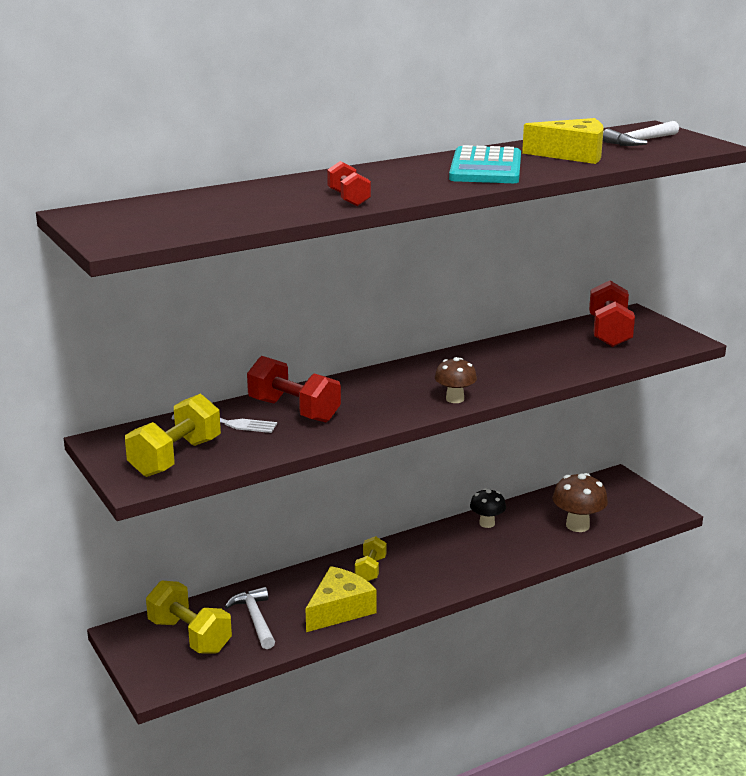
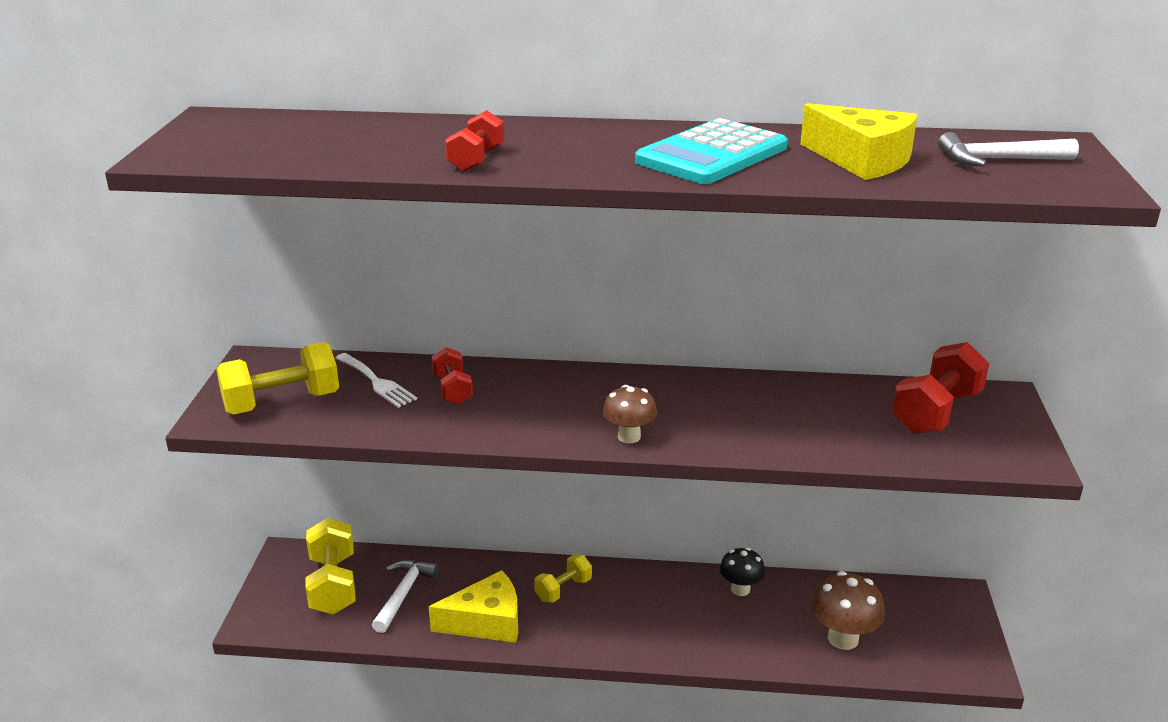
camera: 35 degrees right, 5 degrees up
red dumbbell [247,356,341,422] -> red dumbbell [432,347,473,405], size x0.59

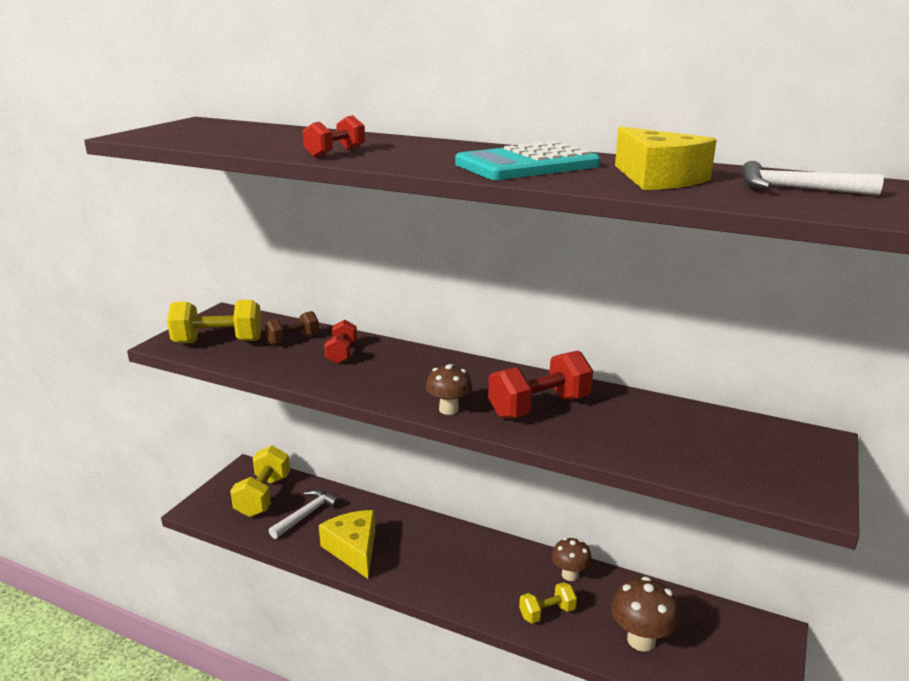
camera: 20 degrees right, 5 degrees down
white fork [336,353,417,408] -> brown dumbbell [265,311,319,345]
yellow cheese [429,570,518,643] -> yellow cheese turned 120 degrees counterclockwise [319,510,375,579]
yellow dumbbell [534,555,592,603] -> yellow dumbbell moved to [519,582,577,623]
black mushroom [720,548,765,596] -> brown mushroom [552,538,592,581]
red dumbbell [892,342,989,434] -> red dumbbell moved to [488,350,593,419]

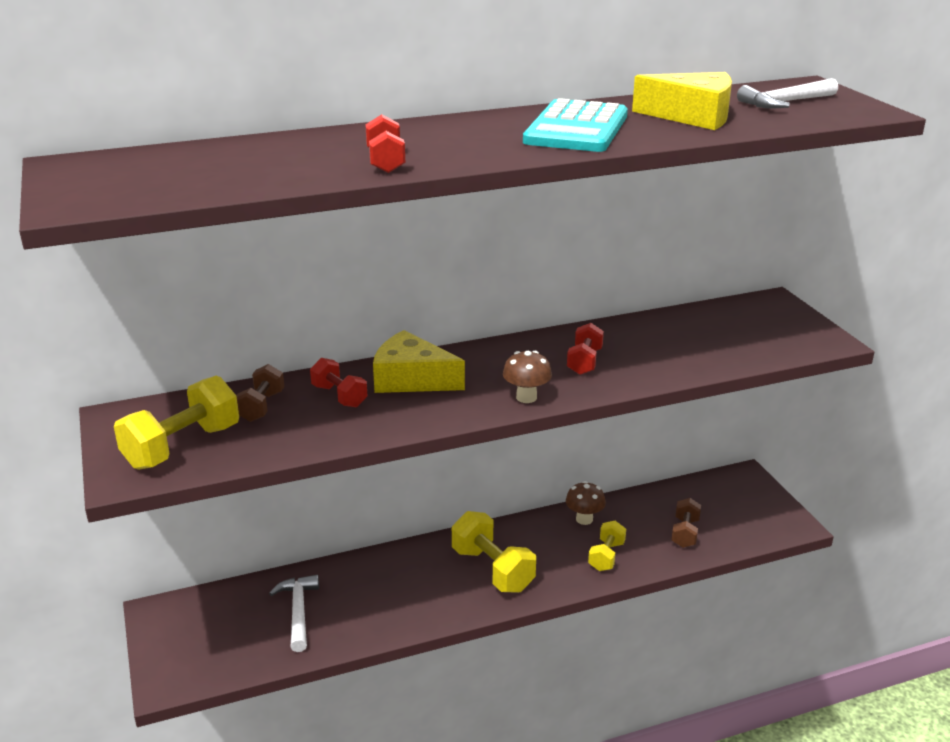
camera: 45 degrees left, 5 degrees up
yellow dumbbell [230,445,290,517] -> yellow dumbbell moved to [452,511,536,593]
yellow cheese [319,510,375,579] -> yellow cheese moved to [373,330,465,393]
red dumbbell [488,350,593,419] -> red dumbbell [567,323,604,375], size x0.59
brown mushroom [611,577,680,652] -> brown dumbbell [672,498,701,548]

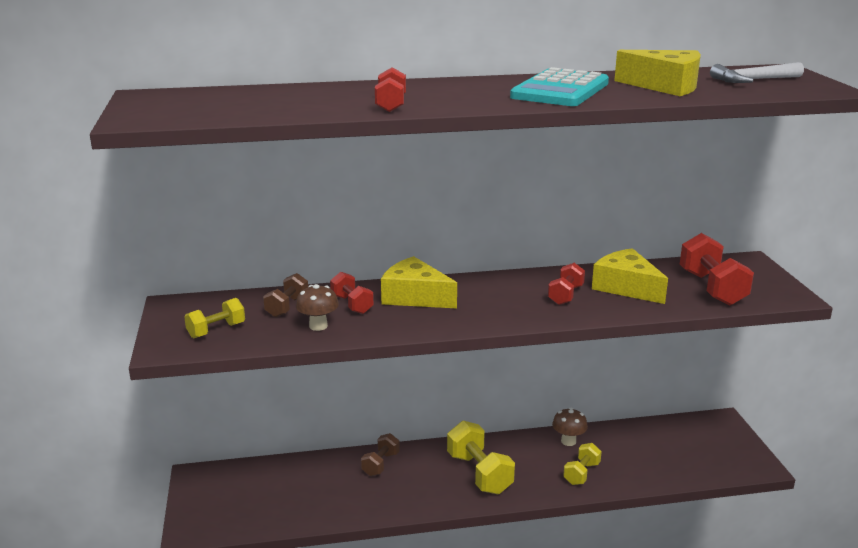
camera: 10 degrees right, 5 degrees down
yellow dumbbell [114,376,239,470] -> yellow dumbbell [184,298,245,338], size x0.59
white hammer [269,575,319,652] -> none
brown mushroom [503,351,552,403] -> brown mushroom moved to [296,284,339,331]
brown dumbbell [672,498,701,548] -> brown dumbbell moved to [361,433,400,476]
none -> yellow cheese [592,248,668,304]
none -> red dumbbell [680,233,754,306]

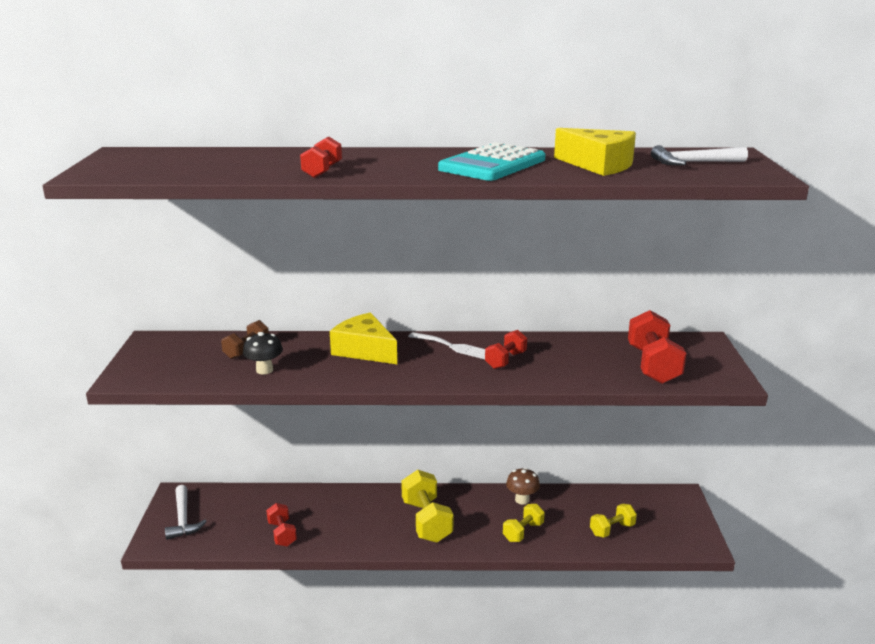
camera: 10 degrees right, 0 degrees up
yellow dumbbell [184,298,245,338] -> yellow dumbbell moved to [590,504,637,538]
brown mushroom [296,284,339,331] -> black mushroom [243,332,283,375]
red dumbbell [330,272,374,314] -> red dumbbell moved to [266,503,297,547]
brown dumbbell [361,433,400,476] -> none
yellow cheese [592,248,668,304] -> none
none -> white hammer [165,485,207,540]
none -> white fork [408,332,485,359]

